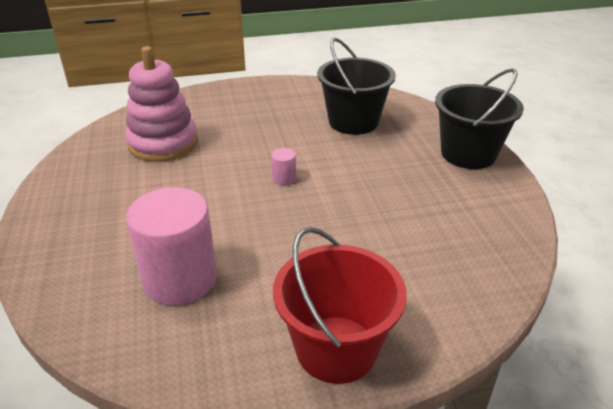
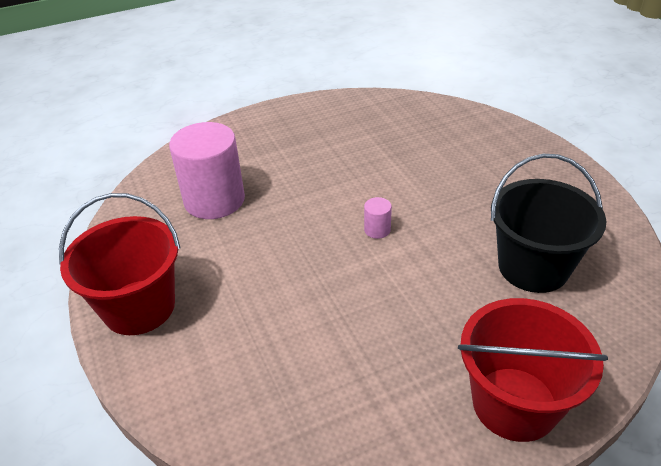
camera: 80 degrees right, 5 degrees up
pink stacking toy [125,46,198,162] -> none
black bucket [435,68,524,169] -> red bucket [458,298,608,442]

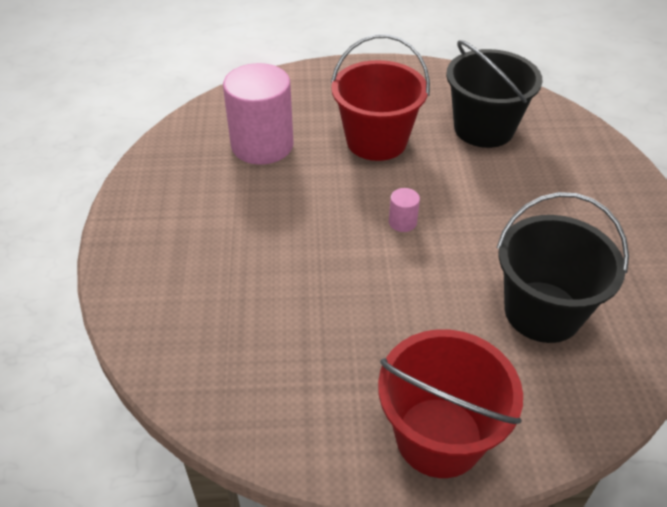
camera: 20 degrees right, 5 degrees up
red bucket [59,193,181,335] -> red bucket moved to [331,34,430,161]
none -> black bucket [446,40,543,148]

